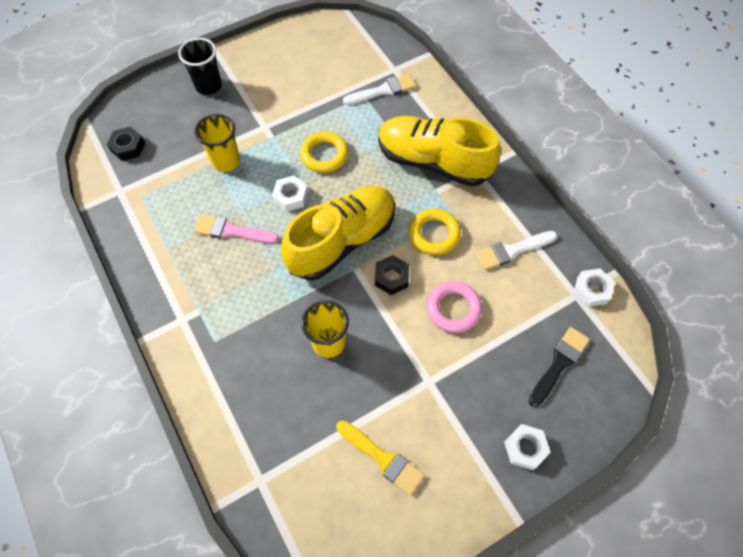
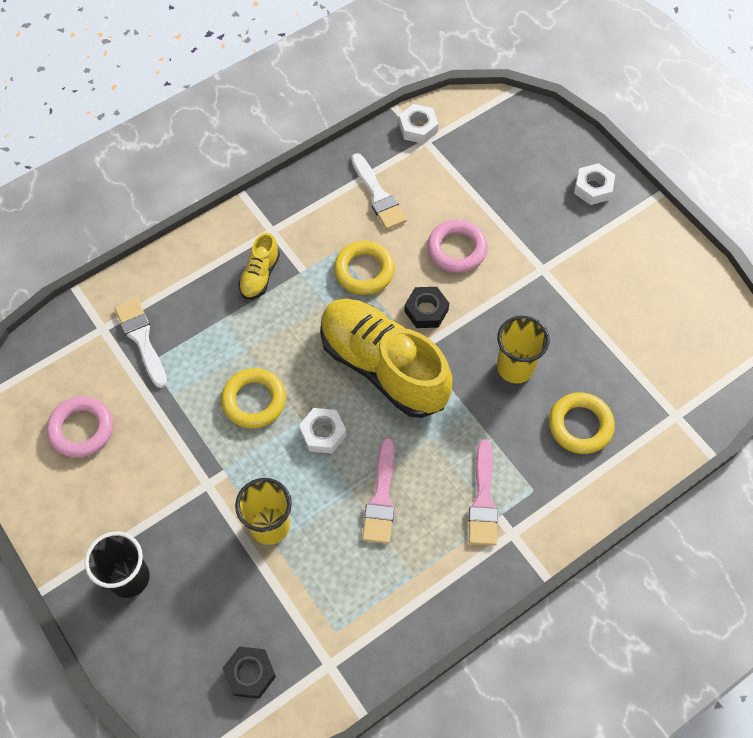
camera: 95 degrees left, 0 degrees up
yellow brush [337,420,425,496] -> none
yellow shoe [378,116,501,187] -> yellow shoe [238,233,280,299], size x0.44
black brush [529,327,590,407] -> none
none -> pink ring [47,396,113,458]
none -> pink brush [469,439,498,546]
none -> yellow ring [549,392,615,454]

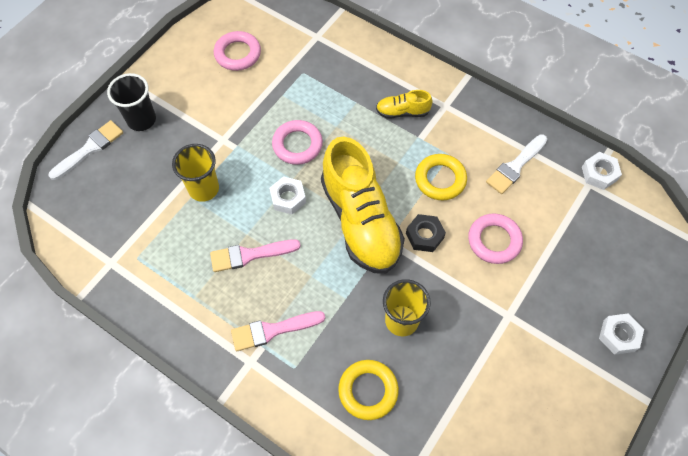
camera: 70 degrees right, 0 degrees up
white brush [115,298,167,388] -> white brush moved to [49,120,123,180]
yellow ring [221,368,286,429] -> pink ring [272,120,323,165]
black nut [223,647,276,699] -> none
yellow shoe [320,299,453,418] -> yellow shoe turned 135 degrees clockwise [321,137,405,274]

